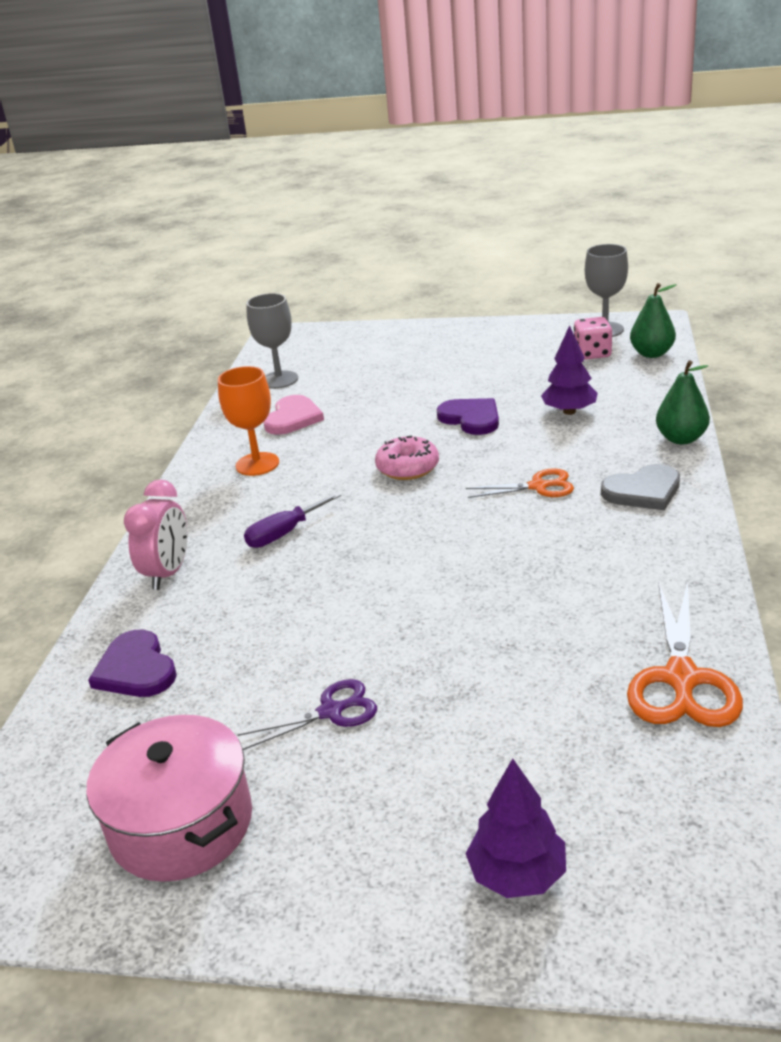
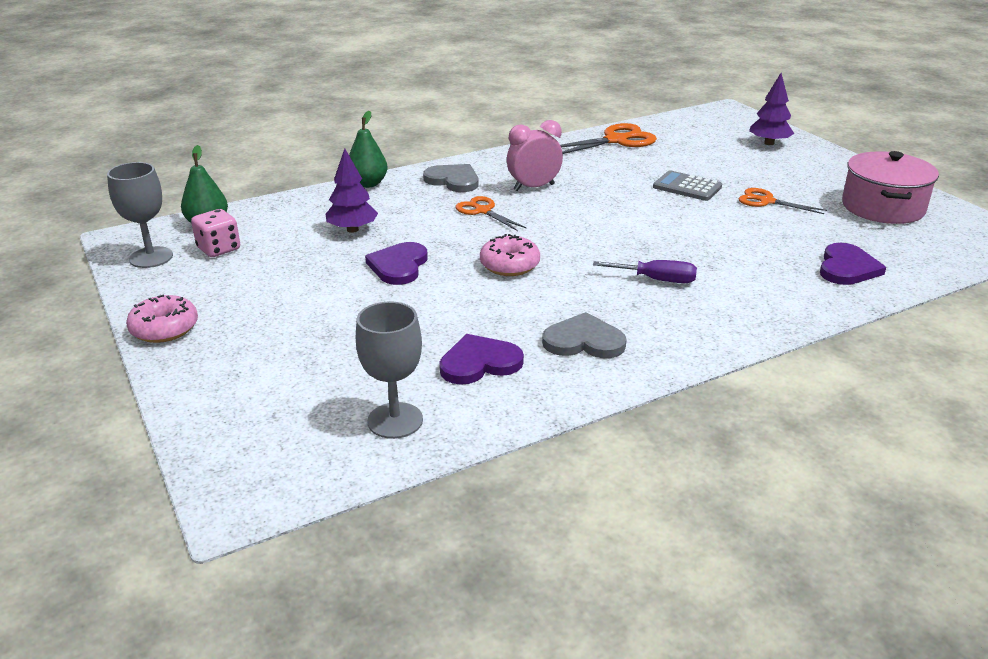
camera: 130 degrees left, 0 degrees up
pink clock [124,479,187,590] -> pink clock moved to [507,120,563,191]
orange goblet [218,366,279,476] -> grey heart [542,312,627,358]
purple scissors [237,679,377,750] -> orange scissors [739,188,827,214]
pink heart [263,395,324,435] -> purple heart [439,334,524,385]
none -> pink donut [126,294,198,343]
none -> grey calculator [653,170,722,201]

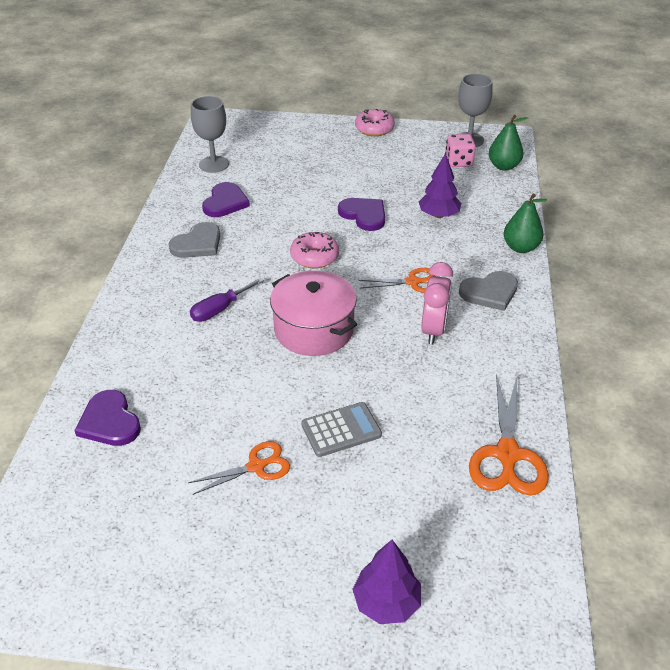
camera: 125 degrees right, 10 degrees up
pink pot [842,151,939,224] -> pink pot moved to [270,271,357,356]

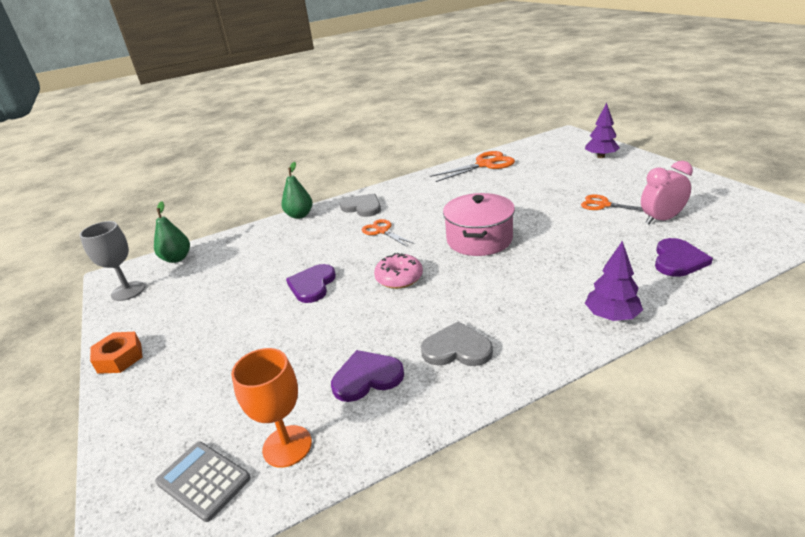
camera: 120 degrees left, 10 degrees down
purple screwdriver [190,278,264,322] -> none
grey goblet [191,96,229,173] -> orange goblet [231,348,312,468]
grey calculator [301,402,382,457] -> grey calculator moved to [155,442,251,522]
pink donut [355,109,395,136] -> orange nut [90,332,142,374]
purple tree [419,153,461,218] -> purple tree moved to [585,241,643,321]
pink clock [421,262,453,344] -> pink clock moved to [641,161,693,224]
pink dice [445,134,476,167] -> none

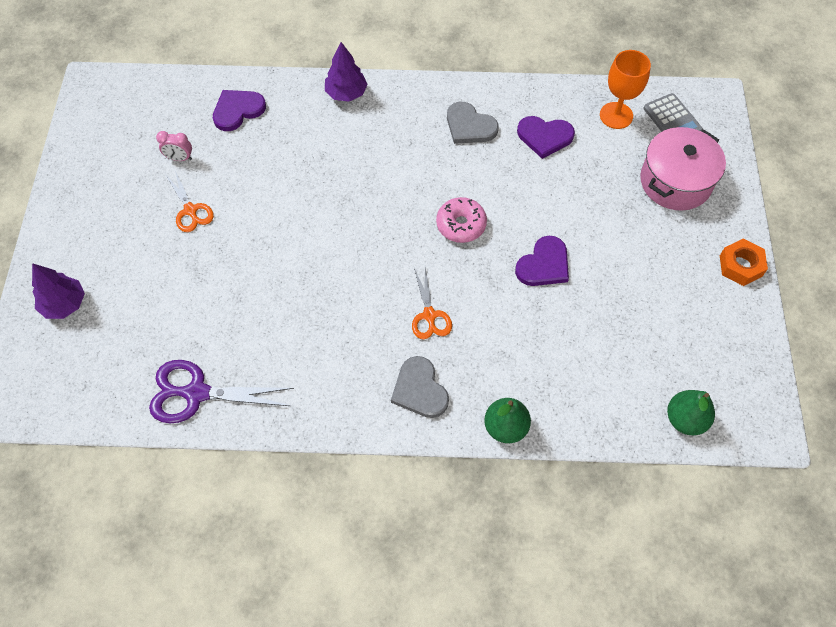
camera: 155 degrees left, 30 degrees up
grey goblet [80,221,145,301] -> none
orange scissors [430,151,515,182] -> purple scissors [149,360,294,424]
pink pot [443,193,515,256] -> pink pot moved to [640,127,726,211]
pink clock [641,161,693,224] -> pink clock [156,131,192,161], size x0.60

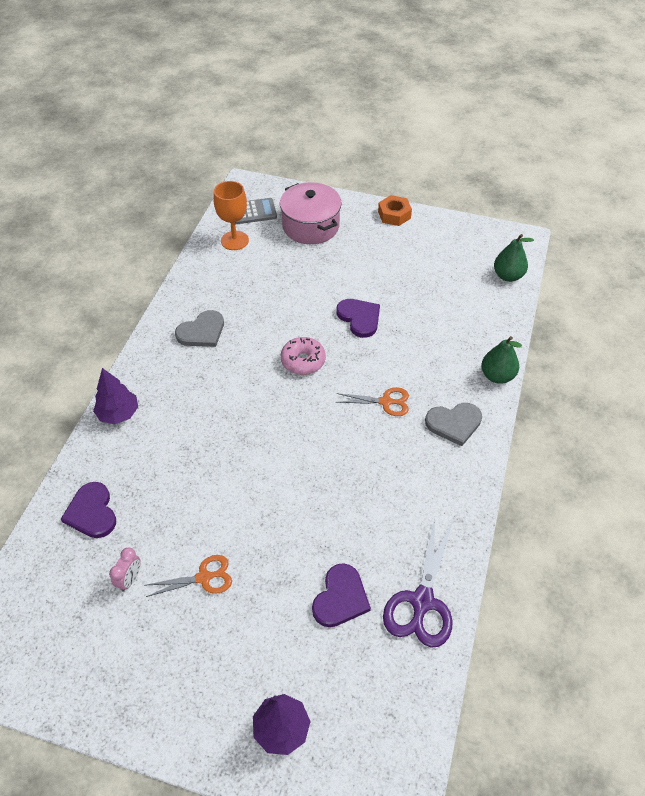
camera: 75 degrees left, 10 degrees down
purple heart [517,116,575,159] -> purple heart moved to [312,563,371,627]

